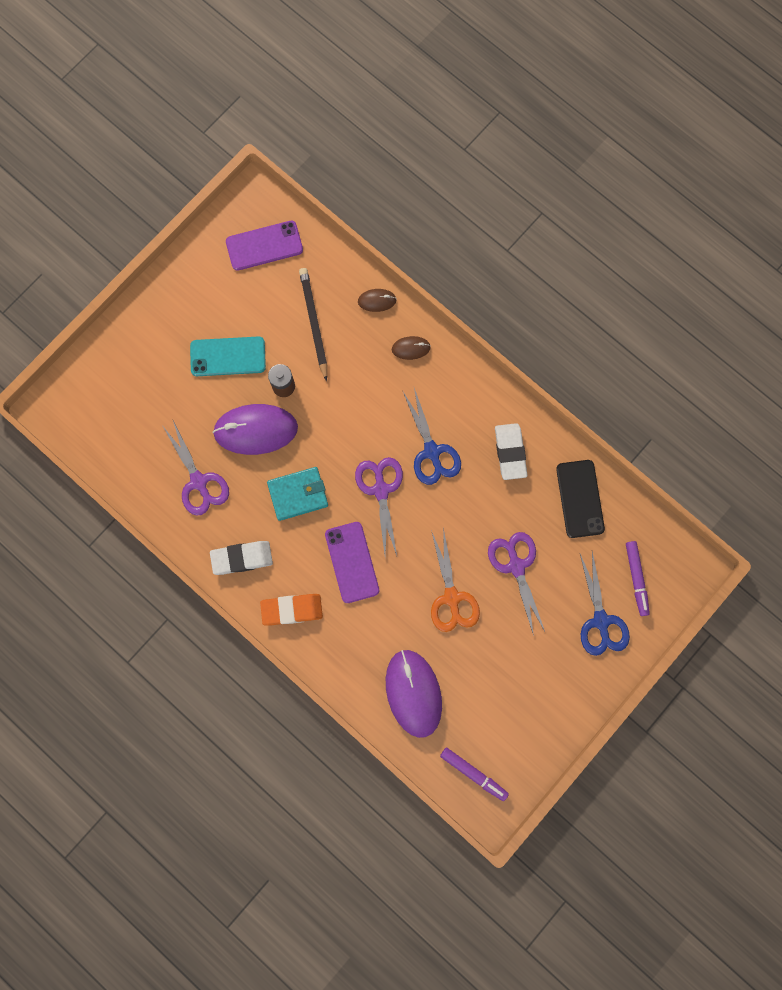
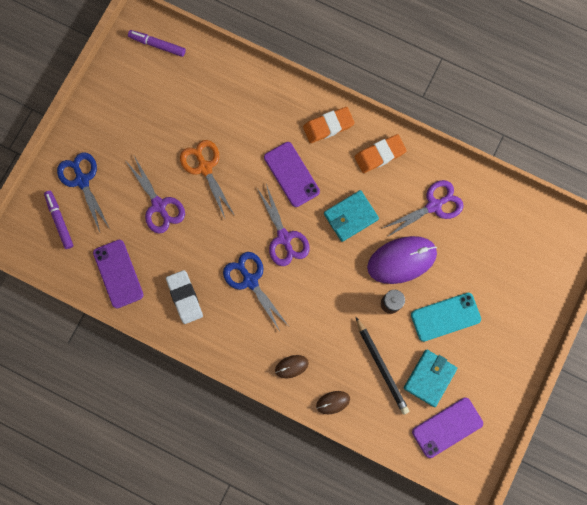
camera: 165 degrees right, 0 degrees up
purple scissors [162,421,229,516] -> purple scissors turned 105 degrees clockwise [381,180,464,238]
white eraser [210,541,273,575] -> orange eraser [355,134,407,173]
purple mouse [386,650,442,738] -> none
black phone [556,460,605,538] -> purple phone [93,240,143,308]
none -> turquoise wallet [404,350,457,407]

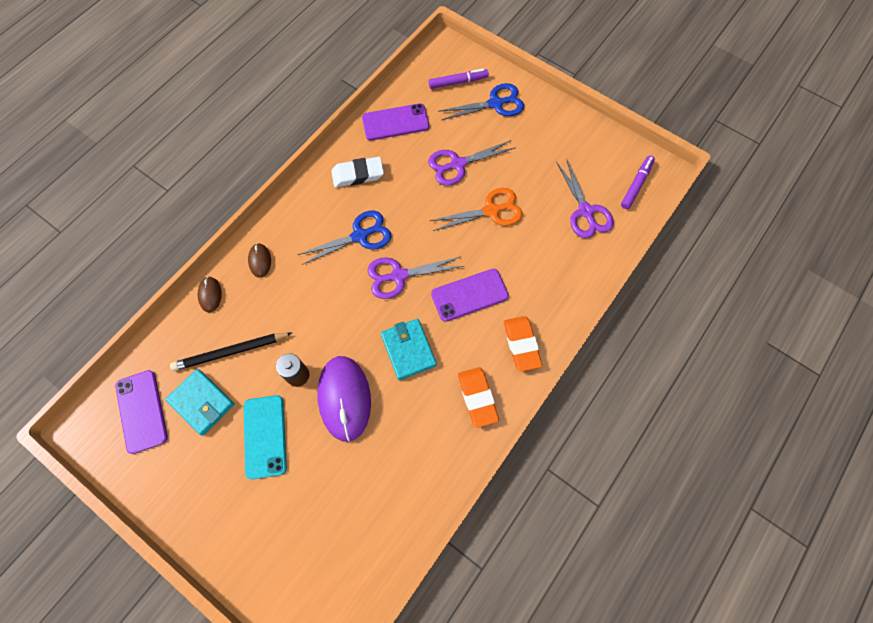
camera: 100 degrees right, 10 degrees down
purple scissors [381,180,464,238] -> purple scissors moved to [556,158,614,238]

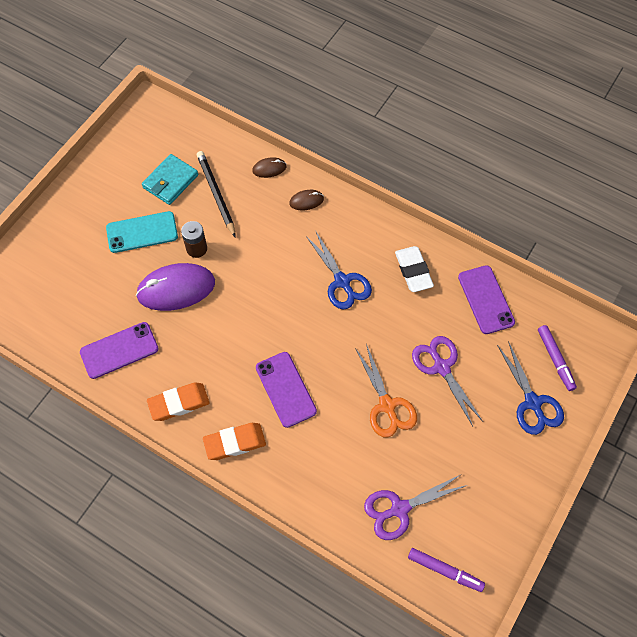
camera: 85 degrees right, 5 degrees down
purple phone [115,370,168,454] -> purple phone moved to [80,322,159,379]
purple scissors [367,256,463,299] -> none
turquoise wallet [381,319,437,380] -> none

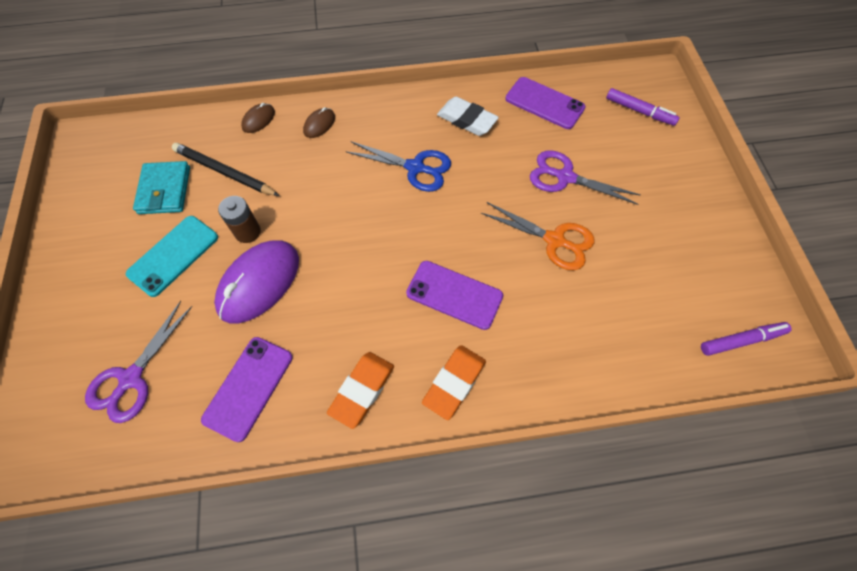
camera: 40 degrees left, 0 degrees up
purple scissors [364,475,467,540] -> purple scissors moved to [85,301,192,423]
blue scissors [497,341,564,435] -> none

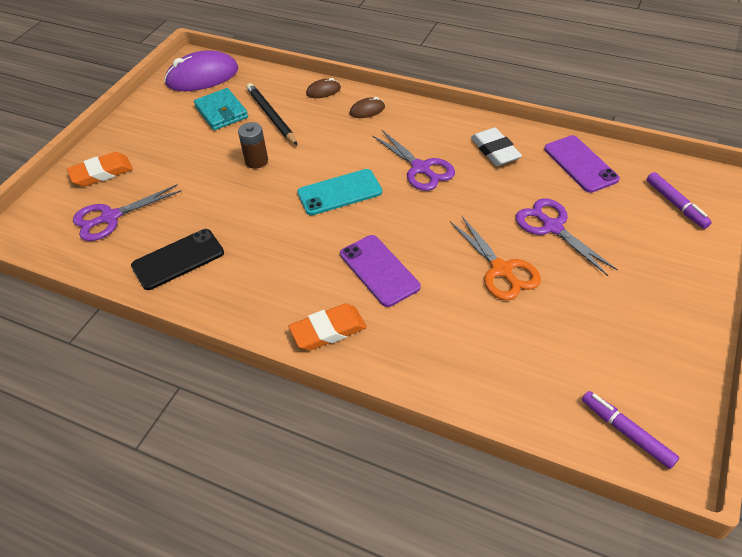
camera: 35 degrees right, 15 degrees down
turquoise phone [126,216,218,297] -> turquoise phone moved to [297,169,382,215]
turquoise wallet [133,161,190,214] -> turquoise wallet turned 60 degrees counterclockwise [194,88,248,130]
purple phone [201,337,293,442] -> black phone [131,229,224,290]
purple mouse [214,241,299,324] -> purple mouse moved to [164,50,238,91]
orange eraser [327,352,394,429] -> orange eraser moved to [67,152,133,187]
blue scissors [345,141,451,192] -> purple scissors [372,129,455,191]
purple marker [701,322,792,356] -> purple marker turned 150 degrees counterclockwise [582,391,679,469]

